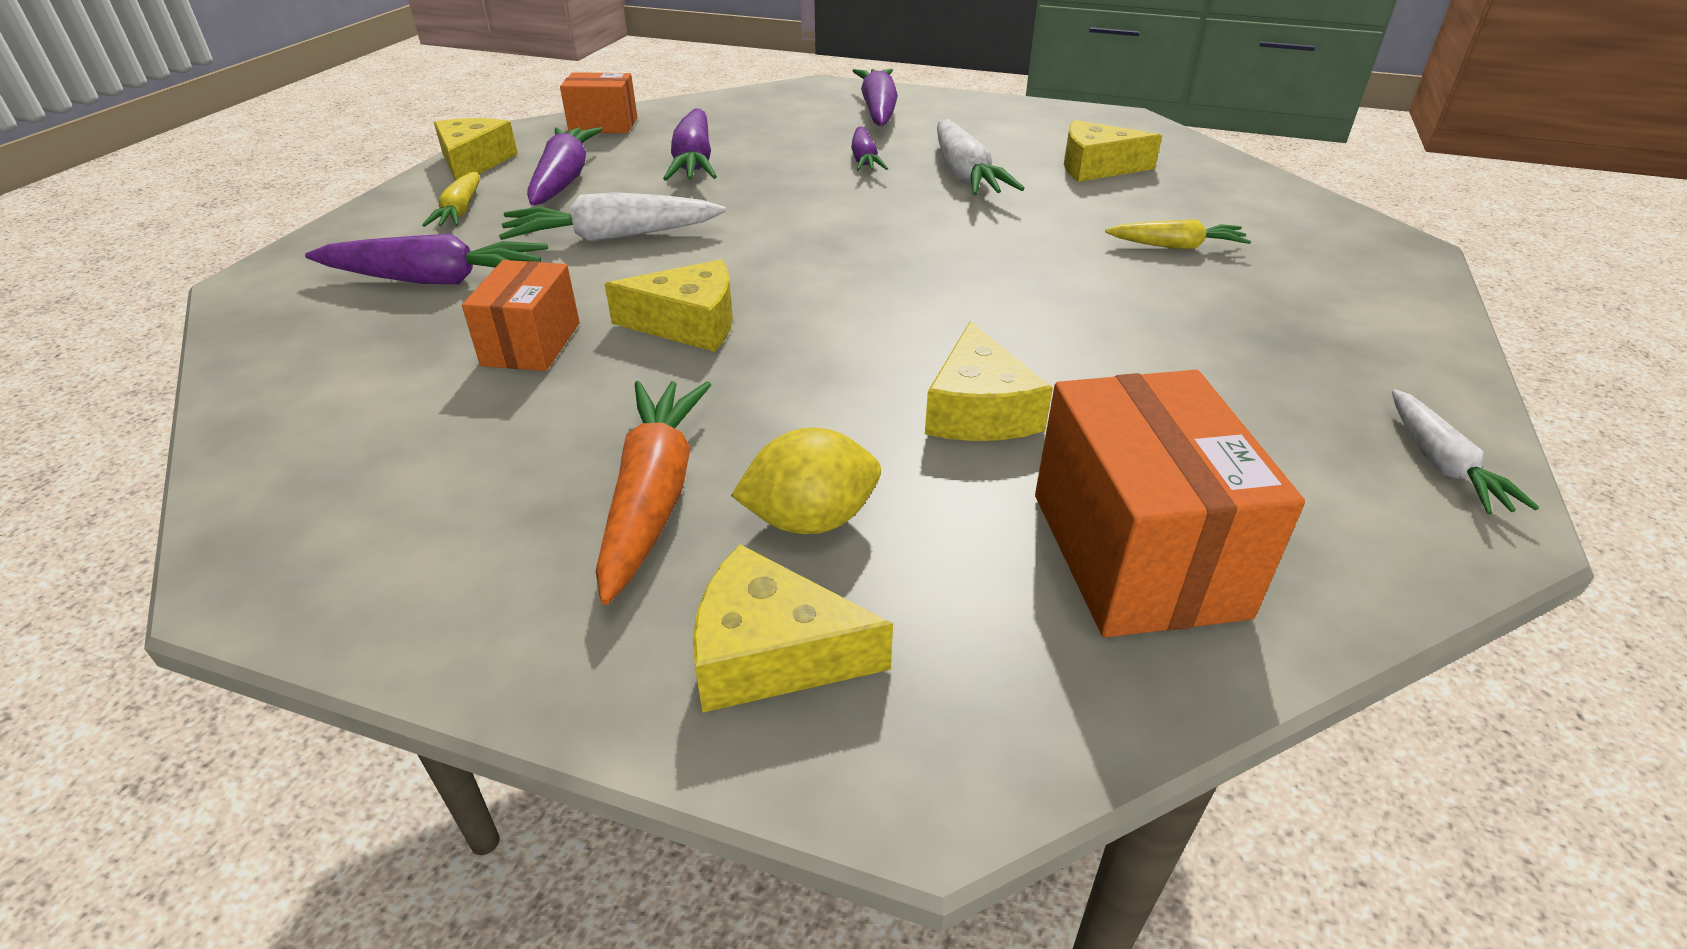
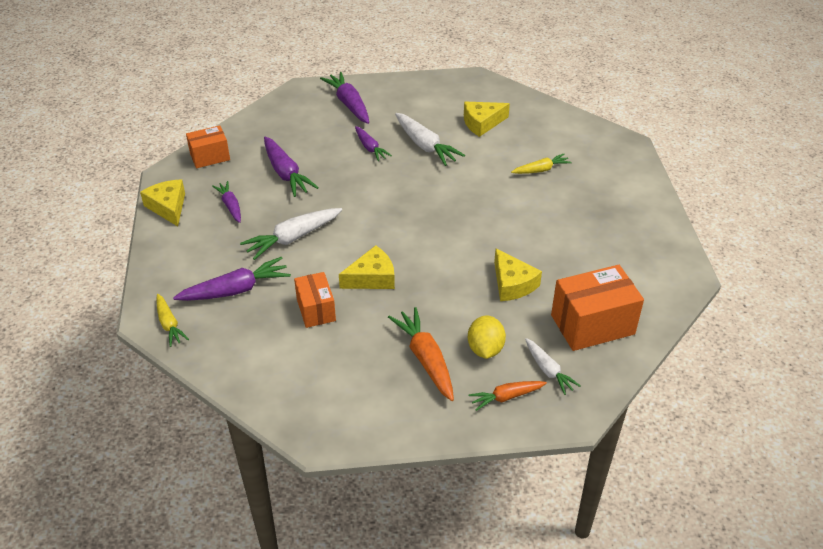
camera: 25 degrees left, 5 degrees up
yellow carrot [422,172,480,227] -> yellow carrot moved to [156,294,189,347]
purple carrot [527,127,602,205] -> purple carrot [212,181,241,223], size x0.62
yellow cheese [693,544,893,712] -> orange carrot [468,381,547,411]
yellow lemon [731,427,881,534] -> yellow lemon turned 45 degrees counterclockwise [468,315,506,359]
orange box [1035,370,1305,638] -> orange box turned 75 degrees counterclockwise [551,265,644,351]
white carrot [1392,389,1539,514] -> white carrot moved to [525,338,581,395]

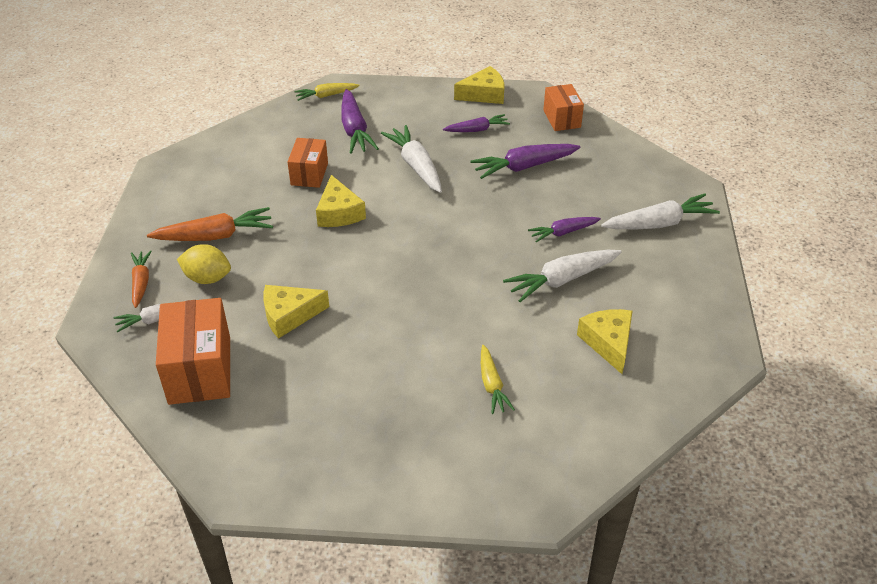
camera: 100 degrees right, 0 degrees up
orange box [294,272,336,328] -> orange box turned 75 degrees counterclockwise [287,138,328,188]
purple carrot [320,72,369,124] -> white carrot [601,193,720,229]

